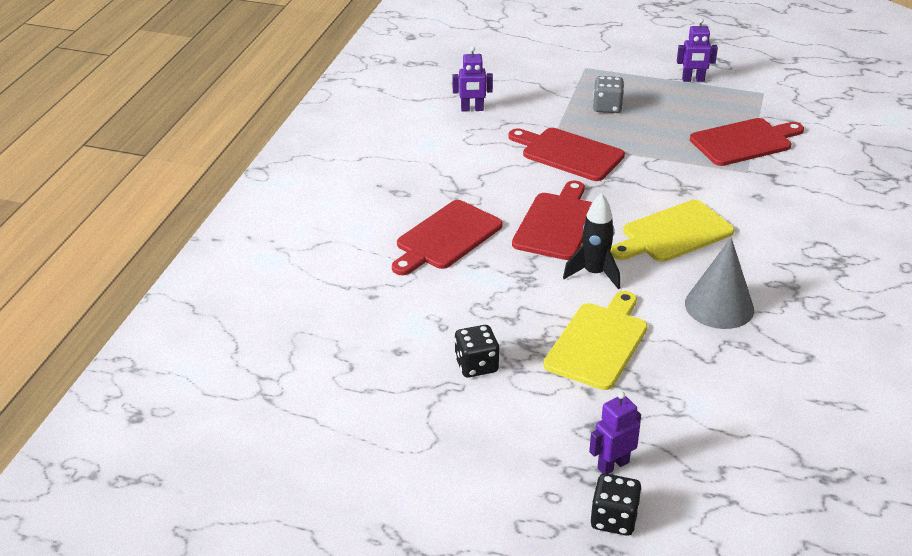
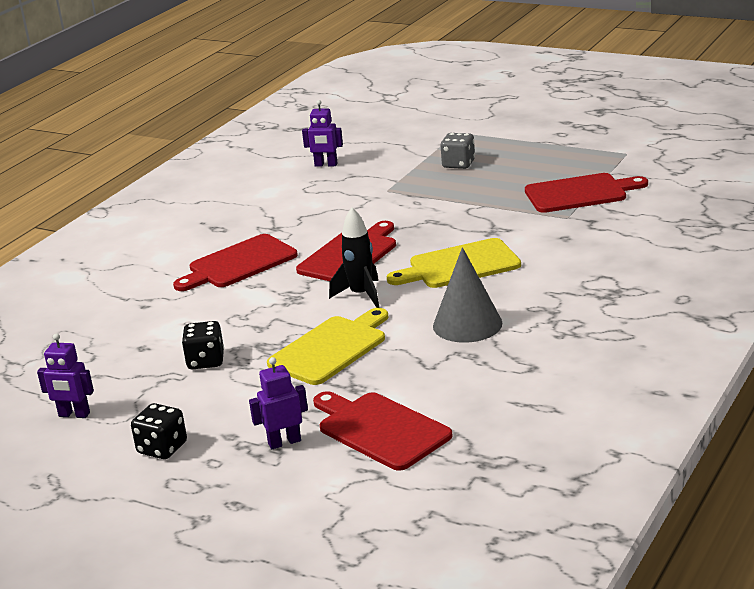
camera: 15 degrees right, 10 degrees down
red cutting board [509,128,625,181] -> red cutting board moved to [313,391,453,471]
black dice [590,474,642,536] -> black dice moved to [131,403,187,459]
purple robot [677,18,718,82] -> purple robot moved to [37,333,94,418]

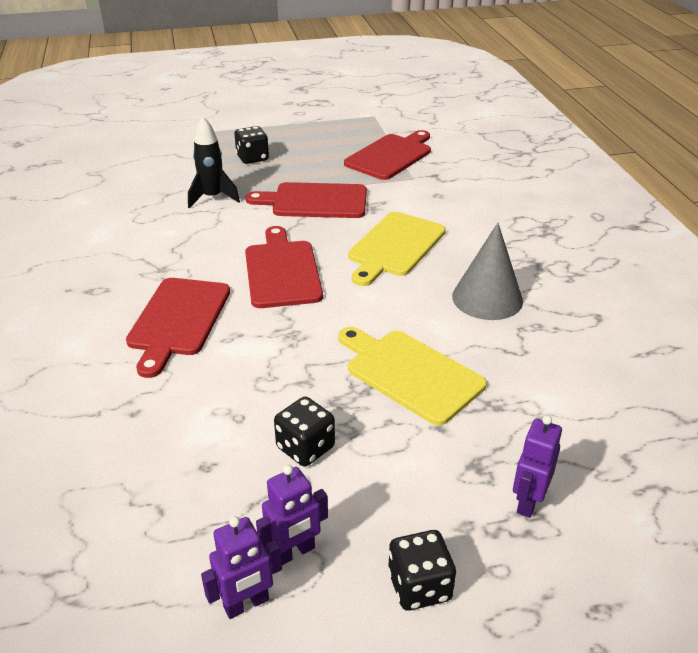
camera: 45 degrees left, 10 degrees up
yellow cutting board [267,308,389,385] -> yellow cutting board turned 45 degrees counterclockwise [338,327,487,426]
purple robot [302,100,343,167] -> purple robot moved to [256,465,328,565]
red cutting board [313,391,453,471] -> red cutting board moved to [246,182,367,218]
black rocket [329,207,379,308] -> black rocket moved to [188,116,240,208]
grey dice [440,133,475,169] -> black dice [235,126,269,164]

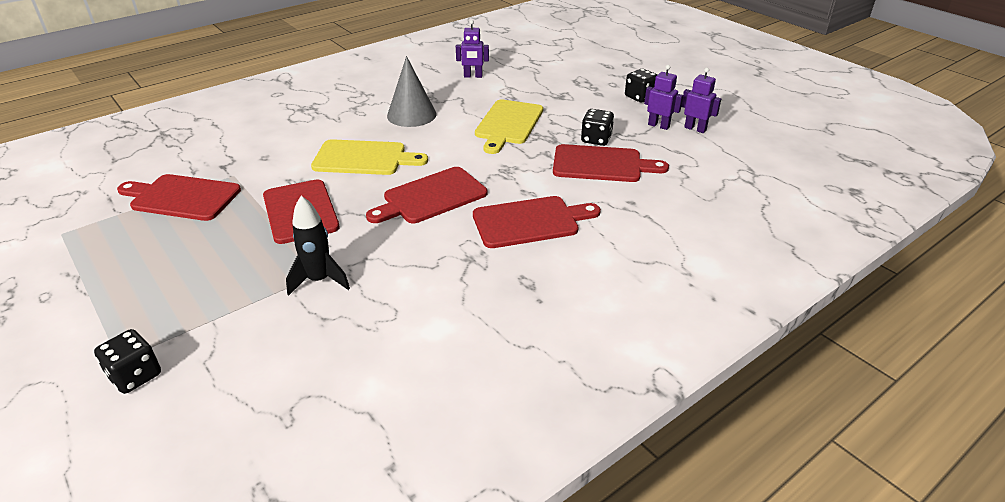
camera: 115 degrees left, 0 degrees up
black dice [235,126,269,164] -> black dice moved to [94,329,161,394]
purple robot [513,415,562,518] -> purple robot moved to [456,20,489,78]
none -> red cutting board [553,144,669,182]

